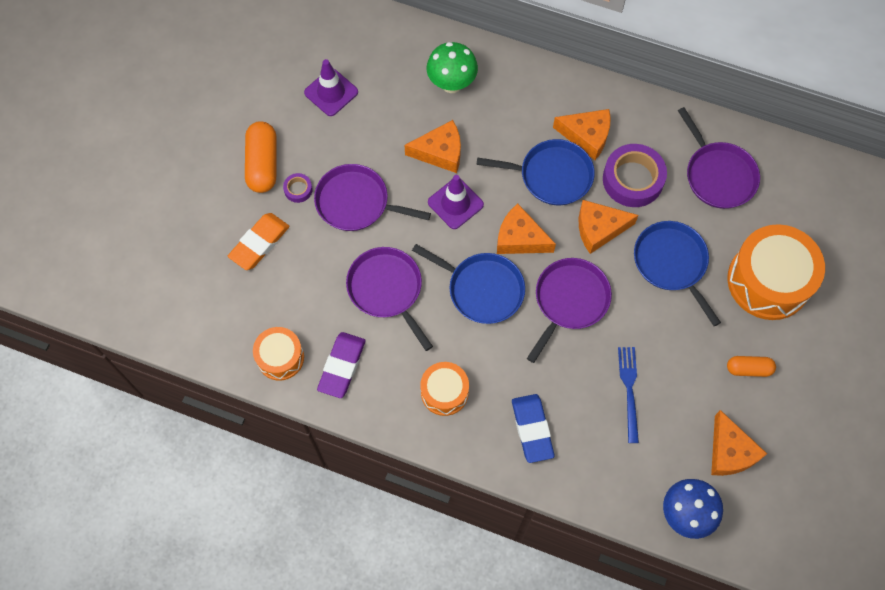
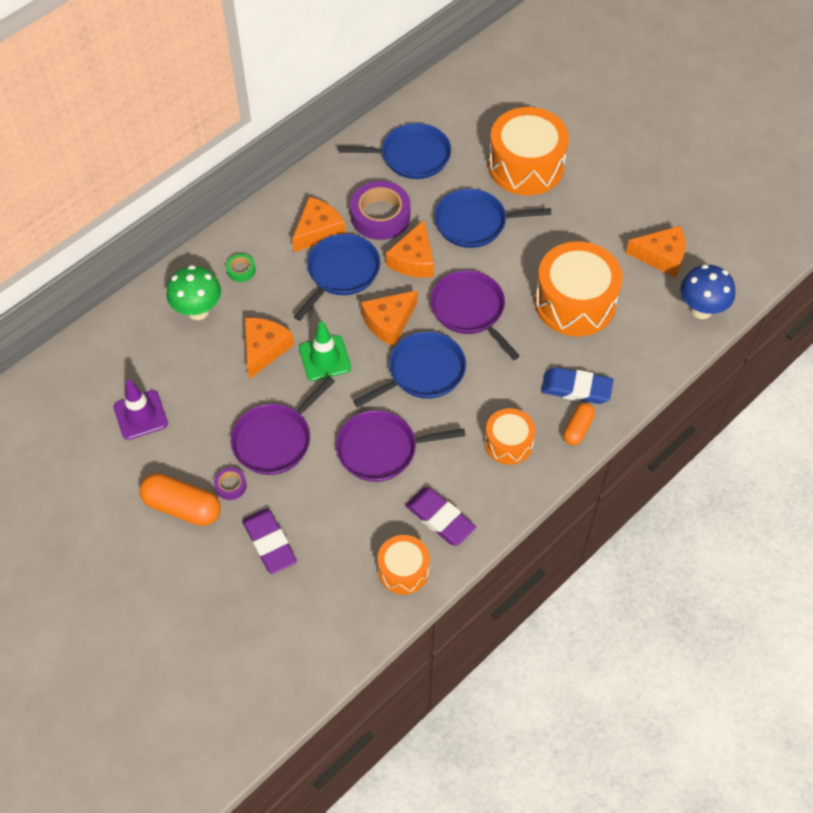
camera: 65 degrees left, 10 degrees down
orange eraser [228,213,289,270] -> purple eraser [242,509,297,574]
purple traffic cone [428,175,484,229] -> green traffic cone [299,322,351,381]
blue fork [618,347,639,443] -> orange drum [535,241,623,336]
purple pan [678,107,760,209] -> blue pan [339,123,451,179]
orange capsule [727,356,776,377] -> orange capsule moved to [563,403,595,445]
none -> green tape [226,254,255,282]

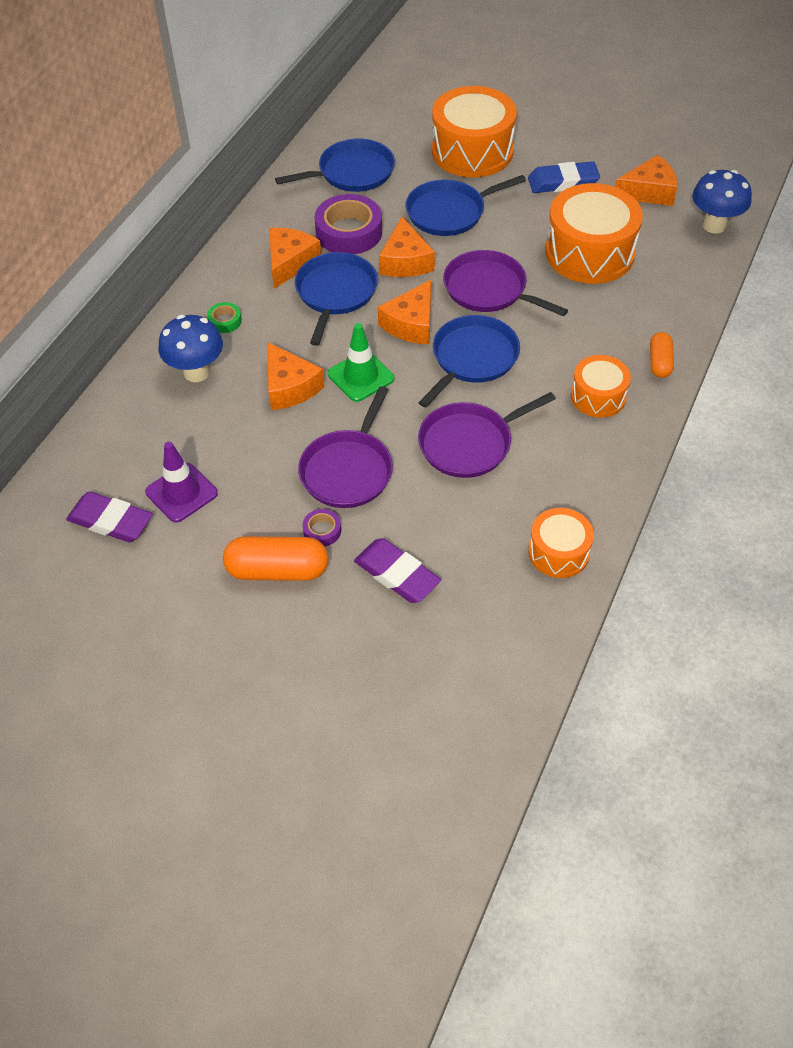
camera: 20 degrees left, 5 degrees down
green mushroom [166,265,221,320] -> blue mushroom [159,315,223,382]
orange cheese [245,318,294,379] -> orange cheese turned 150 degrees clockwise [267,342,325,410]
purple eraser [405,488,476,546] -> purple eraser moved to [66,491,153,542]
blue eraser [541,367,614,404] -> blue eraser moved to [528,161,600,193]

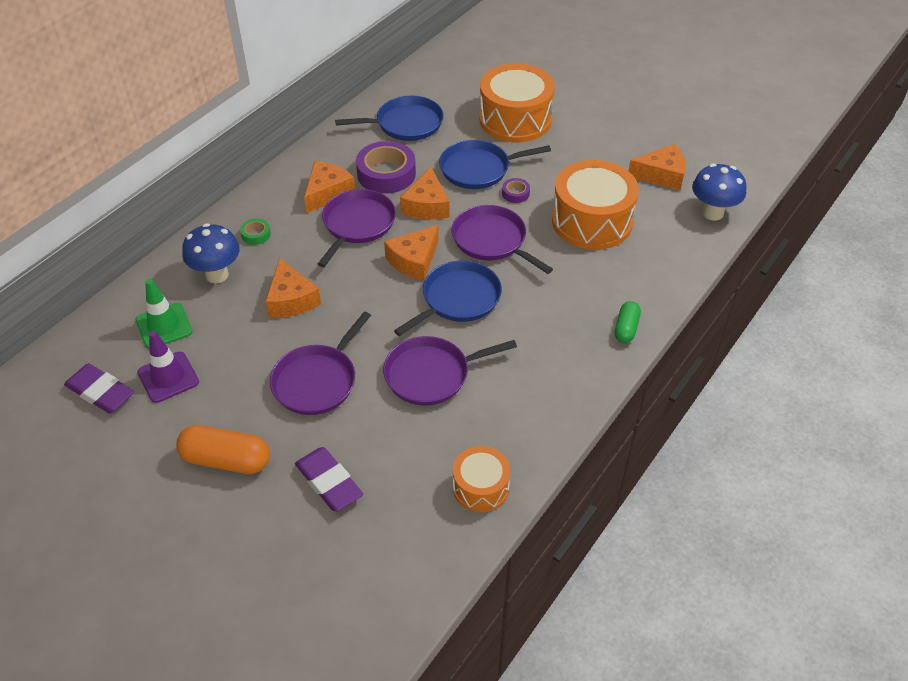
camera: 10 degrees right, 5 degrees down
blue pan [295,252,378,346] -> purple pan [318,189,396,267]
purple tape [303,509,341,546] -> purple tape moved to [502,178,530,203]
green traffic cone [328,323,395,402] -> green traffic cone moved to [136,279,193,349]
blue eraser [528,161,600,193] -> none
orange drum [571,355,631,418] -> none
orange capsule [650,332,674,378] -> green capsule [615,301,641,343]

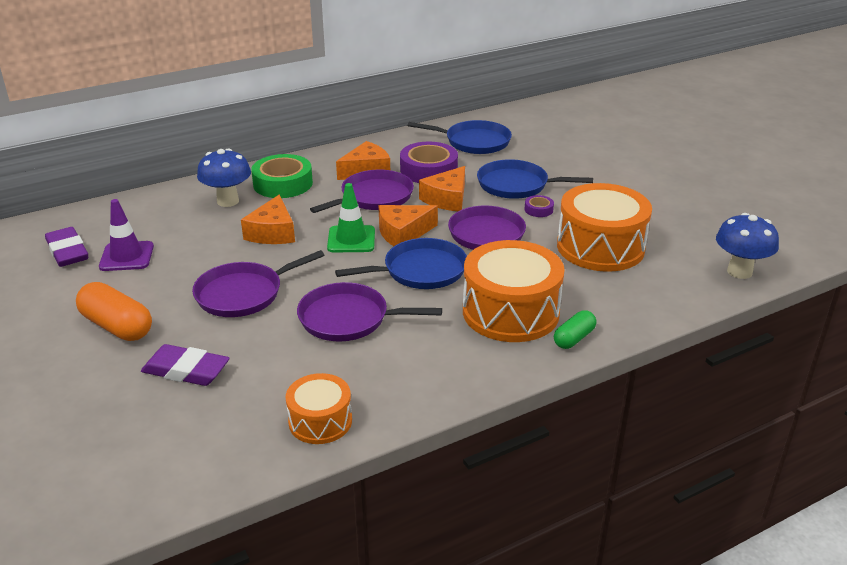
camera: 25 degrees right, 15 degrees down
green traffic cone [136,279,193,349] -> green traffic cone moved to [327,183,375,252]
green tape [240,218,271,245] -> green tape [251,154,313,198], size x2.16
purple eraser [295,447,363,511] -> purple eraser turned 60 degrees counterclockwise [141,344,230,386]
orange drum [479,63,555,143] -> orange drum moved to [463,240,565,342]
orange cheese [629,144,686,190] -> none

